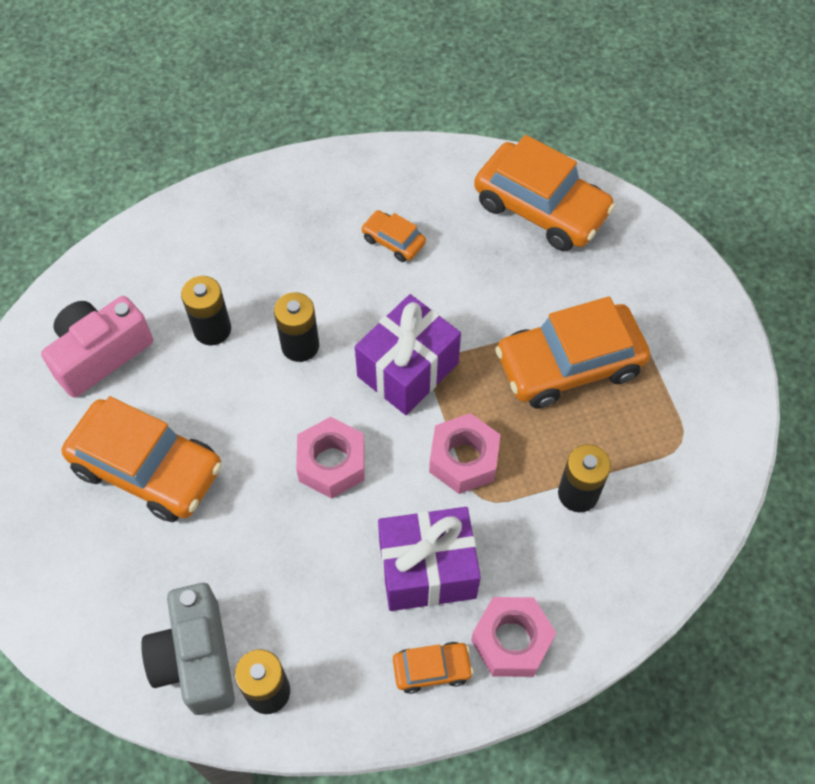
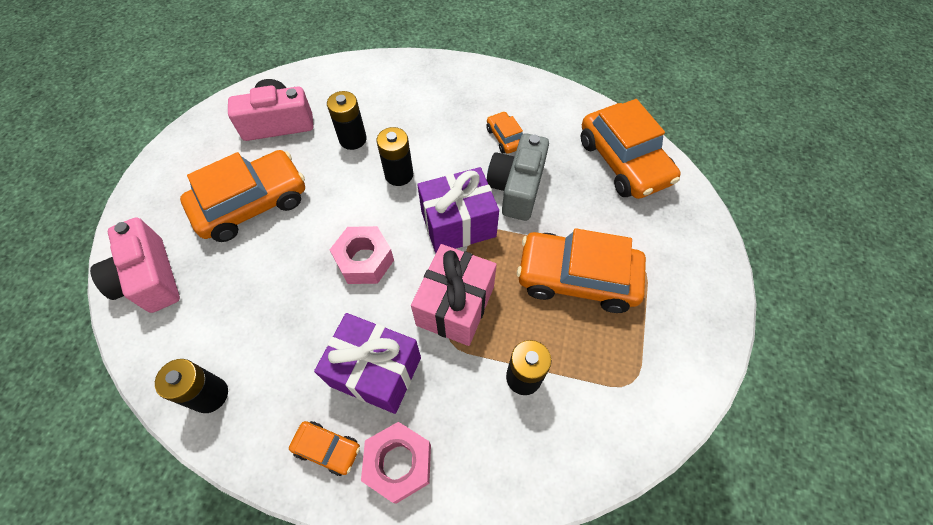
camera: 30 degrees right, 0 degrees up
orange car [62,396,222,522] -> orange car turned 90 degrees counterclockwise [180,150,305,242]
grey camera [141,583,235,715] -> grey camera moved to [487,133,549,221]
pink nut [429,413,501,494] -> pink gift [411,244,497,346]
none -> pink camera [90,217,180,313]

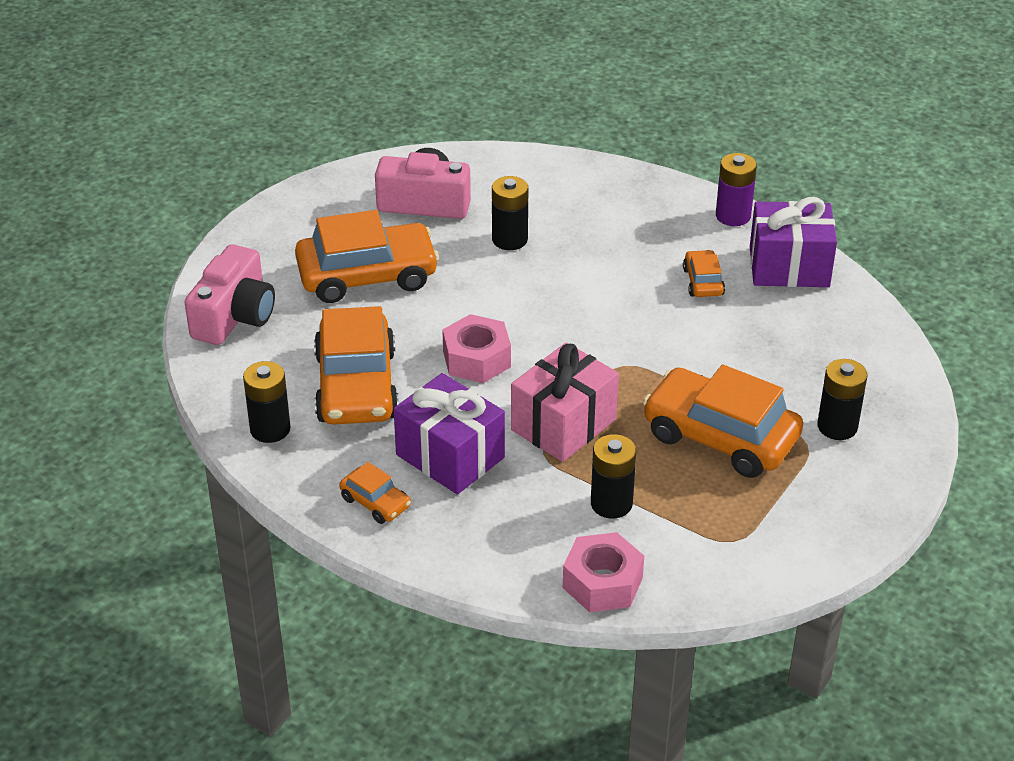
camera: 20 degrees right, 20 degrees down
pink camera [90,217,180,313] -> pink camera turned 150 degrees counterclockwise [184,244,275,345]
pink nut [361,422,431,504] -> pink nut moved to [563,532,644,612]
black battery [376,127,413,186] -> black battery moved to [817,359,867,440]
purple gift [417,167,499,253] -> purple gift moved to [750,197,837,287]
grey camera [487,133,549,221] -> none
orange car [581,99,681,199] -> orange car moved to [314,306,399,425]
none -> purple battery [716,153,757,226]

